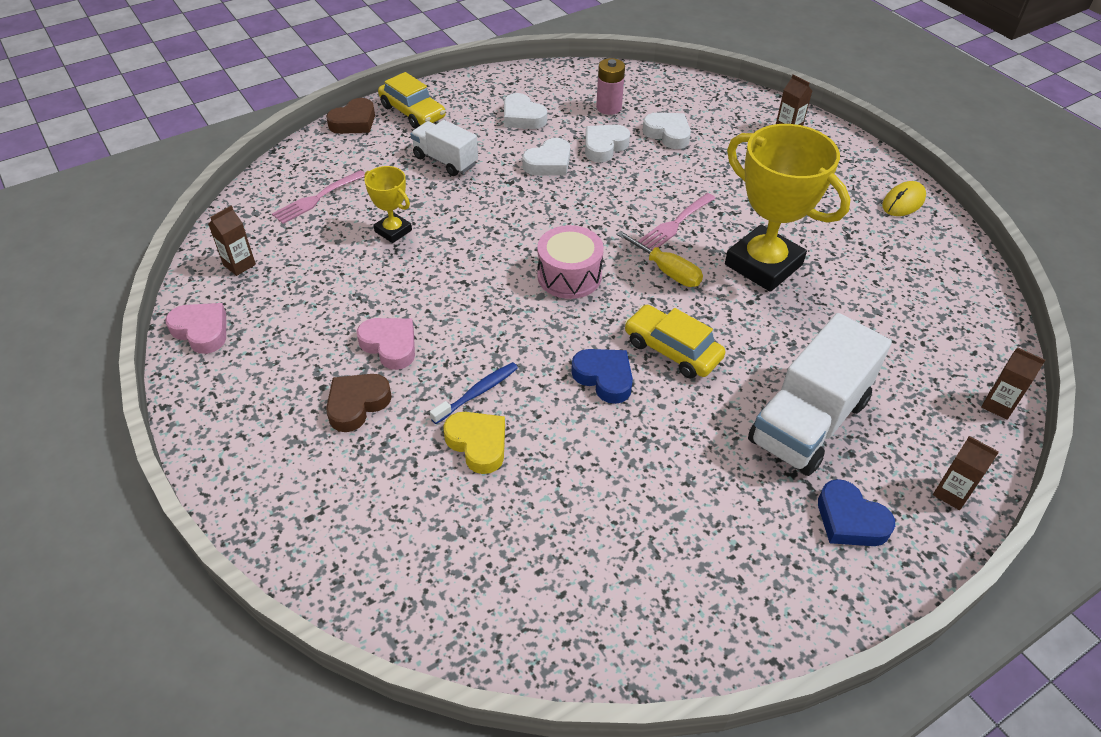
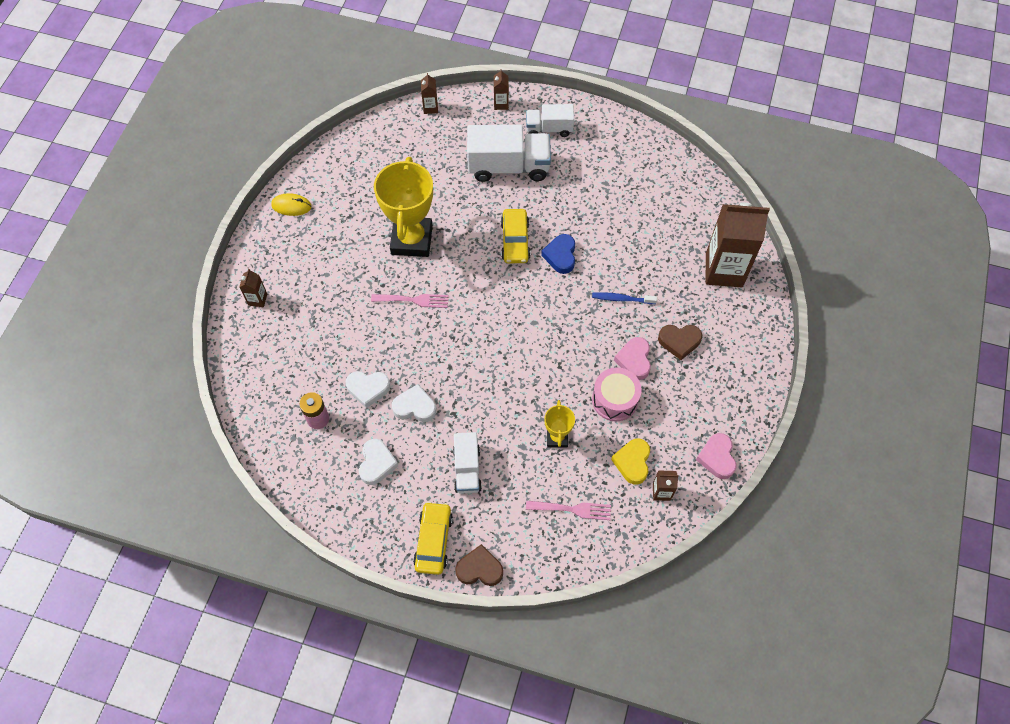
camera: 130 degrees left, 15 degrees up
yellow heart [443,412,505,474] -> yellow heart moved to [611,438,650,485]
pink drum [537,225,604,299] -> pink drum moved to [592,367,642,421]
yellow screwdriver [616,231,703,287] -> none
white heart [642,113,691,149] -> none
blue heart [818,479,895,546] -> white truck [526,104,574,137]
none -> brown carton [706,202,770,287]

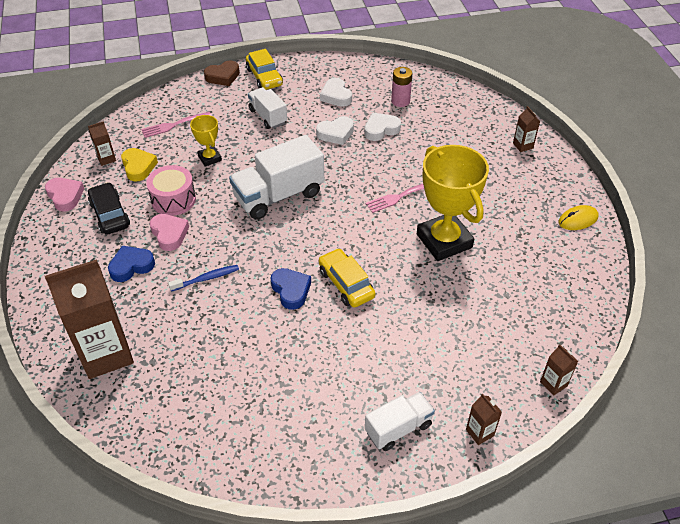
camera: 150 degrees right, 15 degrees down
white truck [467,125,551,182] -> white truck moved to [229,135,324,220]
brown heart [658,325,702,360] -> blue heart [108,246,155,282]
none -> black car [88,182,130,235]

